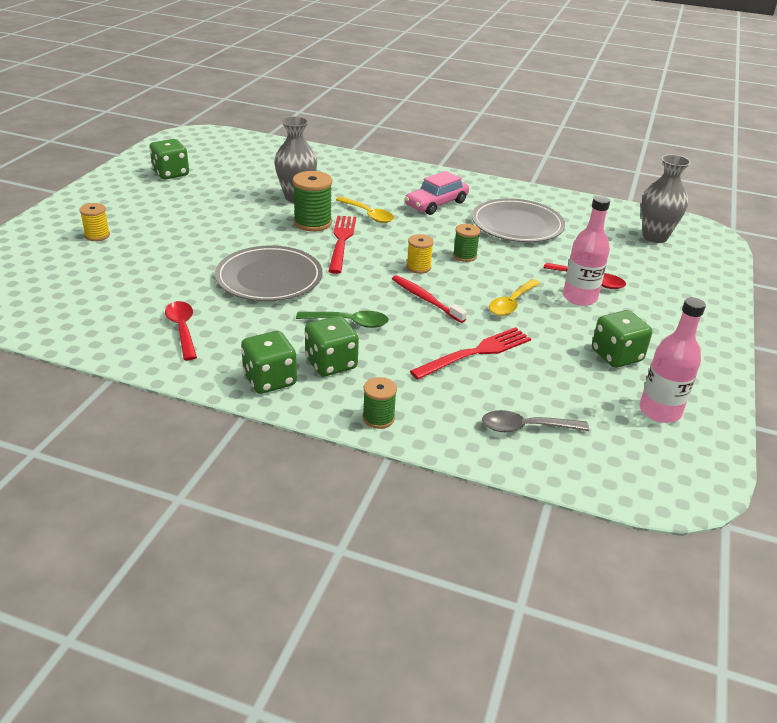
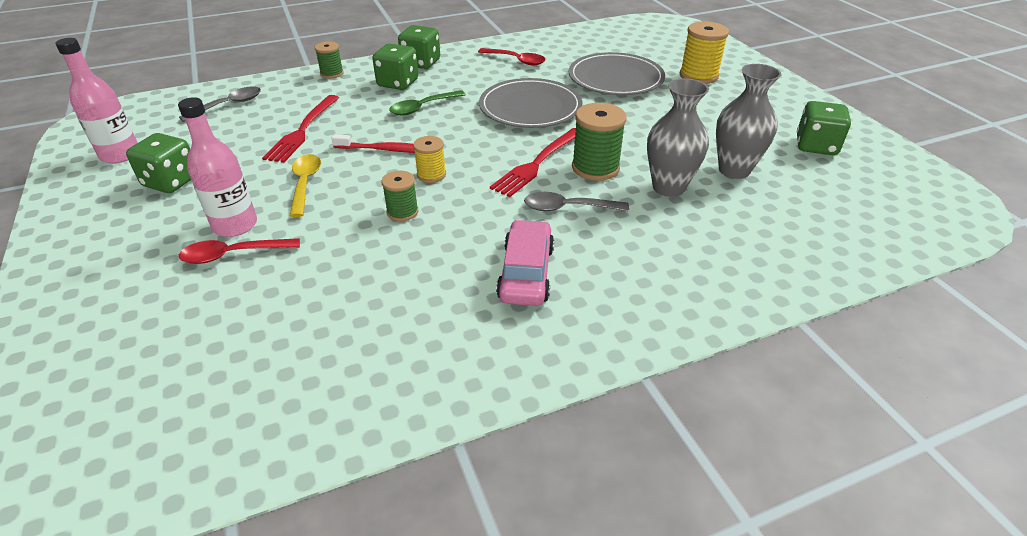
camera: 140 degrees right, 5 degrees up
yellow spool [79,203,110,241] -> yellow spool [680,21,729,84], size x1.66
red fork [329,216,356,274] -> red fork turned 75 degrees clockwise [490,128,576,197]
yellow spoon [336,197,394,223] -> grey spoon [524,192,629,211]
grey plate [472,198,565,242] -> grey plate moved to [569,52,665,95]
grey vase [641,155,691,243] -> grey vase moved to [716,64,782,179]

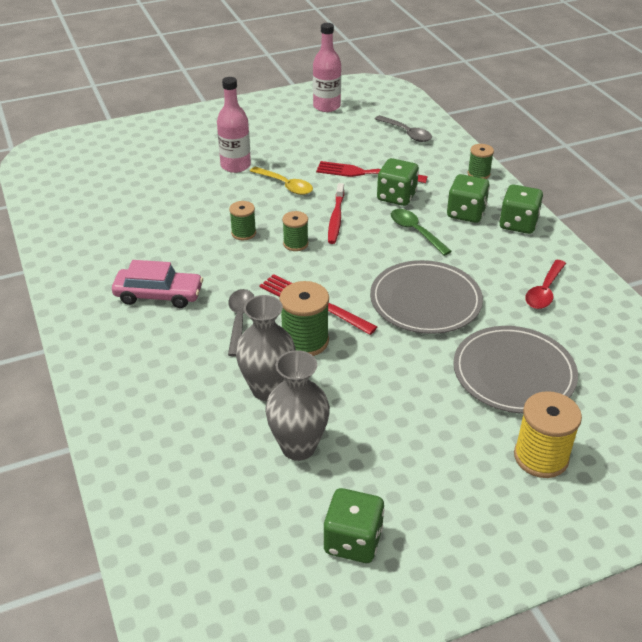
camera: 90 degrees right, 0 degrees up
green dice [126,133,191,193] -> green dice moved to [377,158,419,206]
red spoon [179,238,300,264] -> none
yellow spoon [290,154,321,217] -> yellow spoon turned 45 degrees clockwise [250,167,313,195]
yellow spool [413,136,446,183] -> green spool [282,211,309,251]

